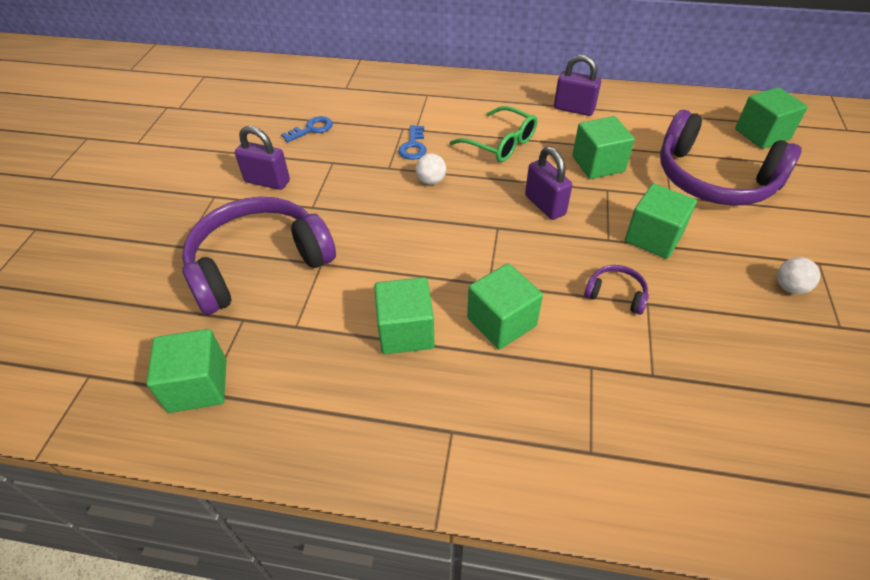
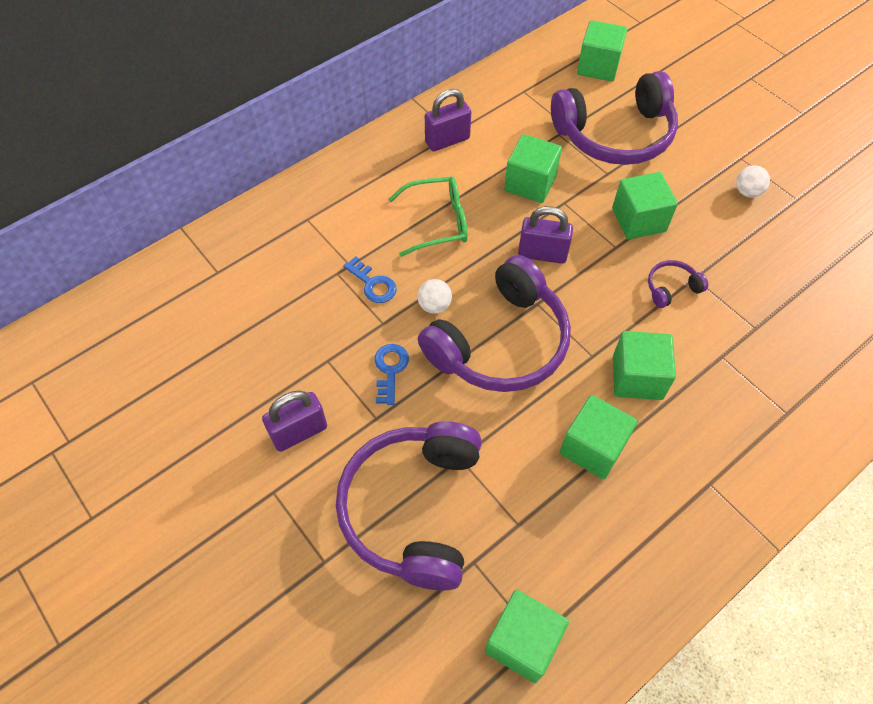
camera: 50 degrees left, 10 degrees up
blue key [281,116,333,142] -> blue key moved to [374,344,409,405]
none -> purple headphones [418,255,571,392]

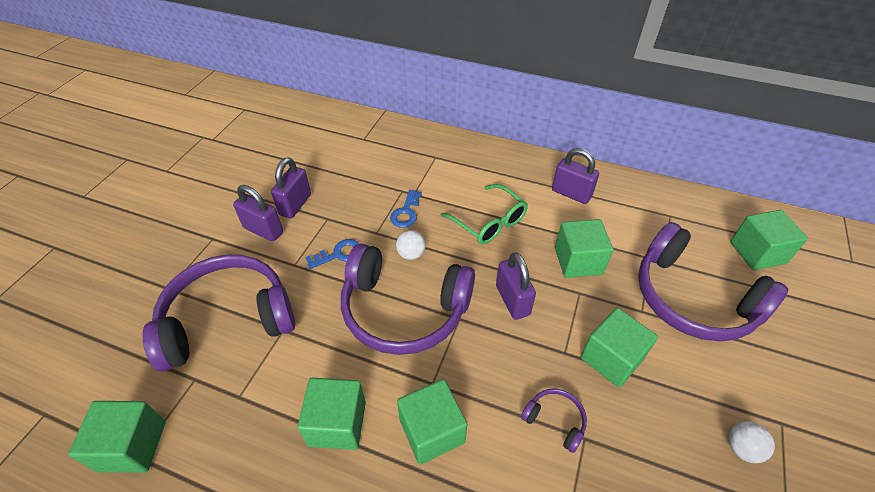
camera: 60 degrees right, 10 degrees down
none -> purple padlock [271,157,311,218]

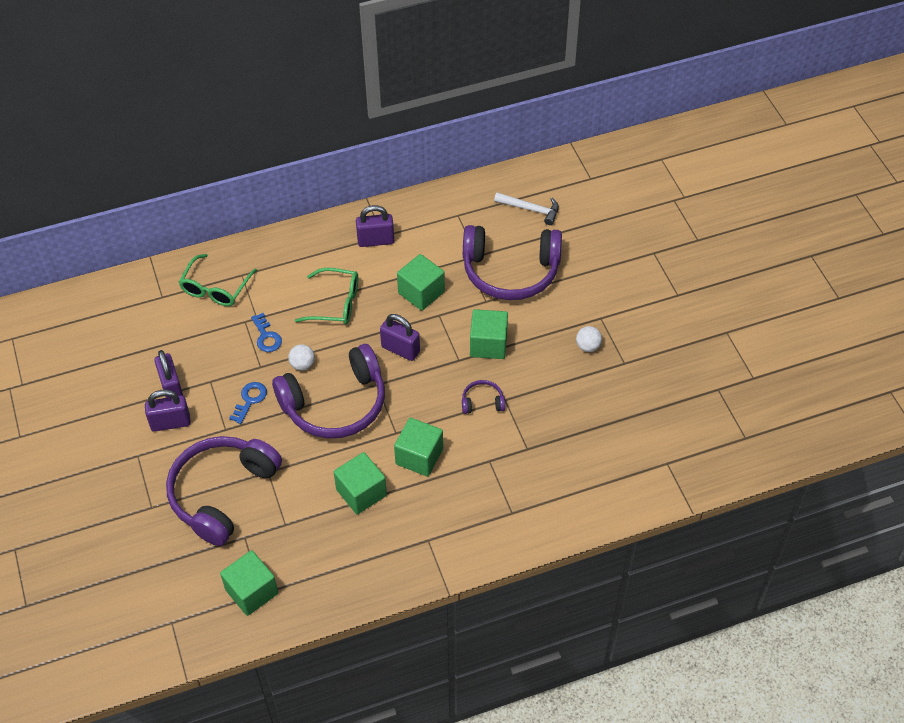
camera: 40 degrees left, 5 degrees up
green cube [730,210,808,270] -> white hammer [494,192,559,225]
none -> green glasses [179,254,257,306]

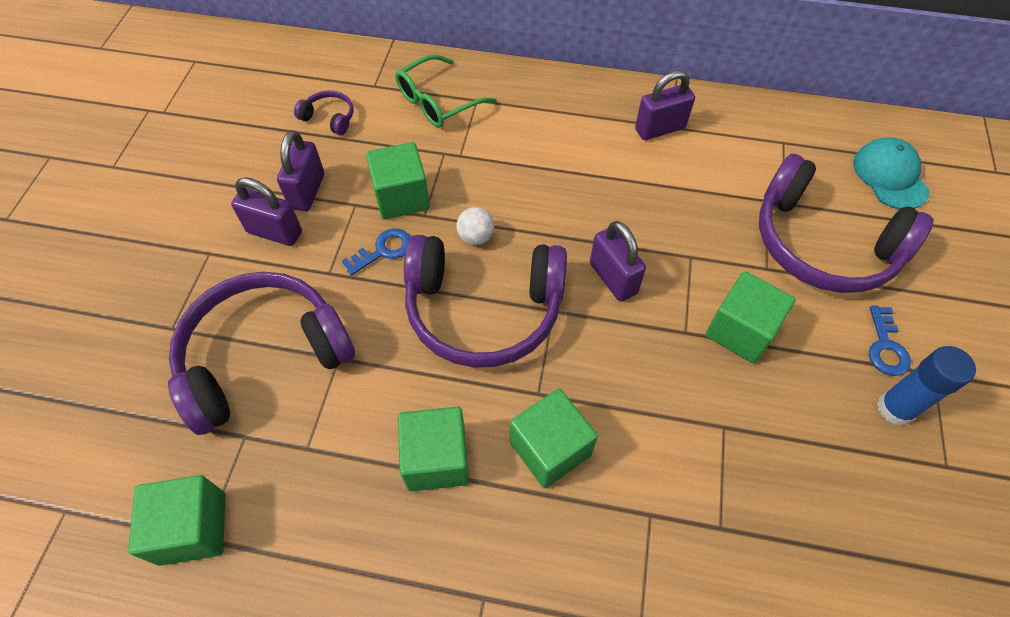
camera: 30 degrees right, 5 degrees up
blue key [251,313,282,352] -> blue key moved to [869,306,911,376]
green glasses [295,268,358,325] -> none
purple padlock [356,205,394,247] -> purple padlock turned 45 degrees counterclockwise [635,70,695,140]
green cube [397,254,445,311] -> green cube moved to [366,142,430,220]
purple headphones [462,380,505,414] -> purple headphones moved to [294,90,353,135]
white hammer [494,192,559,225] -> turquoise cap [853,137,930,209]
white ball [576,326,602,352] -> blue glue stick [877,346,976,426]

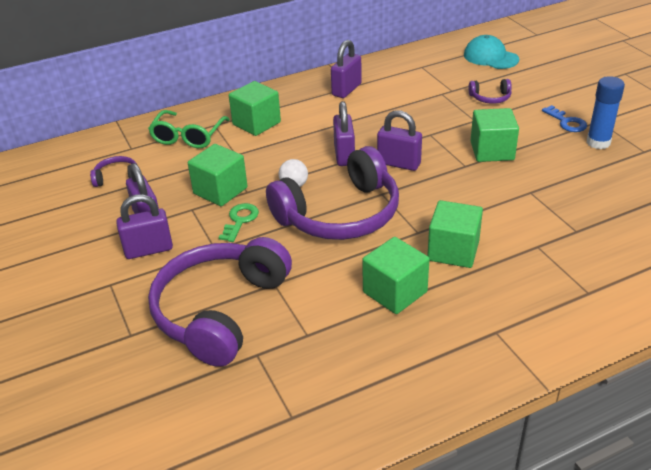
camera: 35 degrees left, 20 degrees down
green cube [128,475,225,566] -> green cube moved to [229,81,281,136]
blue key [342,228,411,276] -> green key [219,203,259,242]
purple headphones [759,154,934,293] -> purple headphones [469,79,512,104], size x0.41
none -> purple padlock [333,101,355,166]

